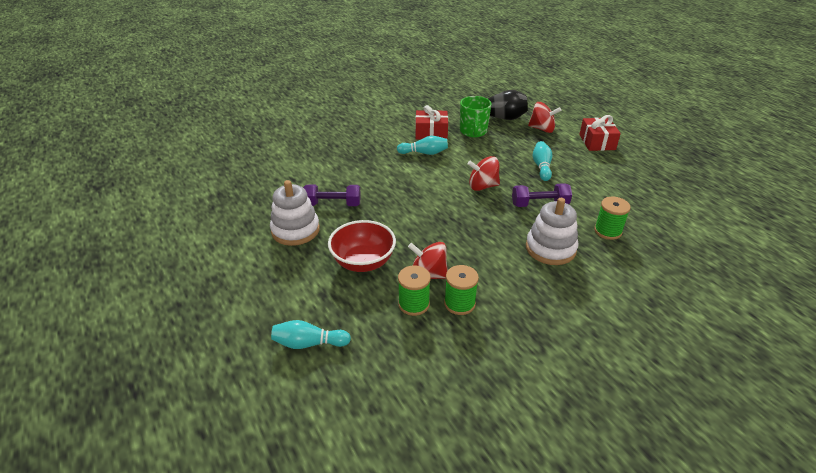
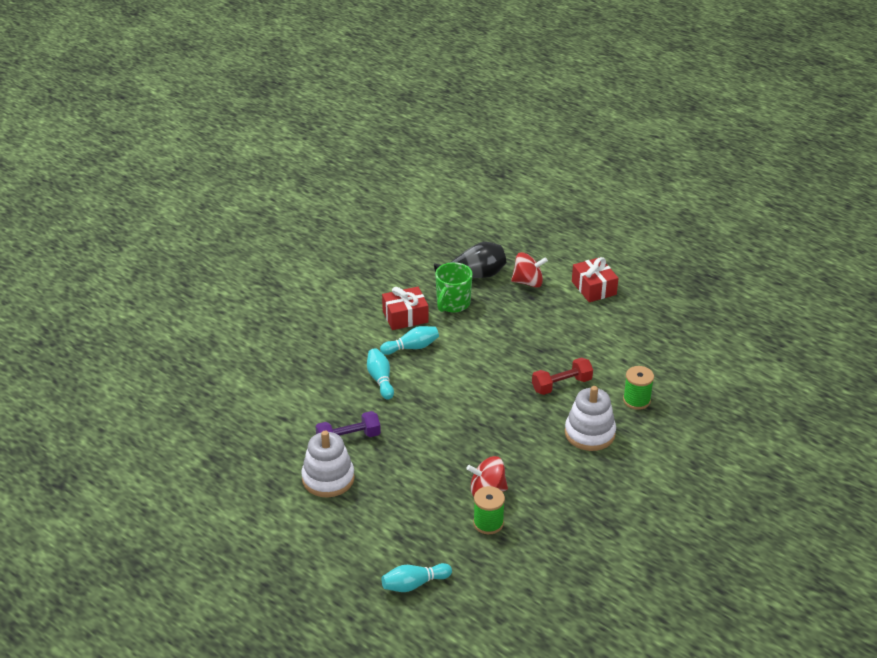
camera: 20 degrees left, 0 degrees up
red bowl [328,220,396,272] -> none
green spool [444,265,479,315] -> none
green mug [460,96,492,137] -> green mug turned 45 degrees clockwise [435,262,473,313]
red spinning top [468,156,500,191] -> none
purple dumbbell [512,183,572,207] -> red dumbbell [532,357,593,395]
turquoise bowling pin [532,141,552,181] -> turquoise bowling pin moved to [367,348,394,400]

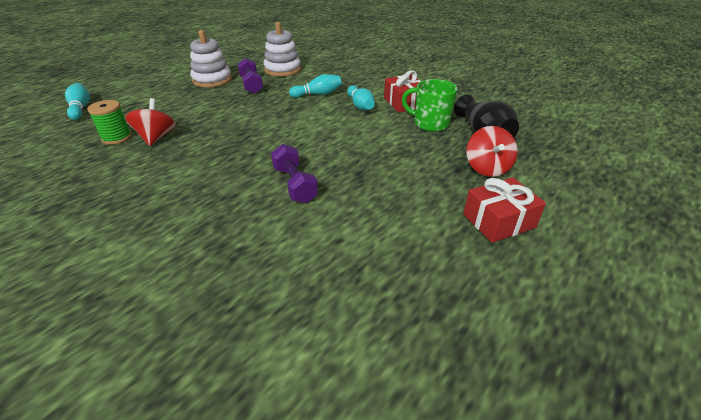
camera: 90 degrees right, 0 degrees up
red dumbbell [532,357,593,395] -> purple dumbbell [271,144,318,203]
white stacking toy [565,386,616,451] -> white stacking toy moved to [264,22,301,77]
green spool [623,366,654,410] -> none

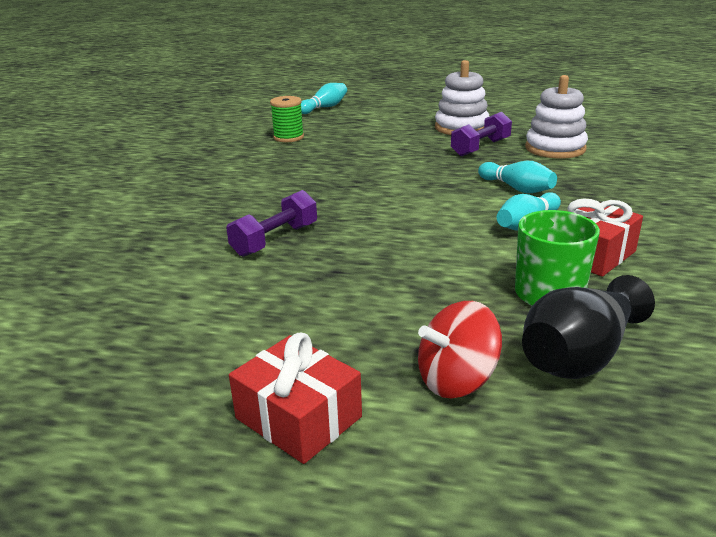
camera: 65 degrees right, 10 degrees down
red spinning top [125,98,176,146] -> none

